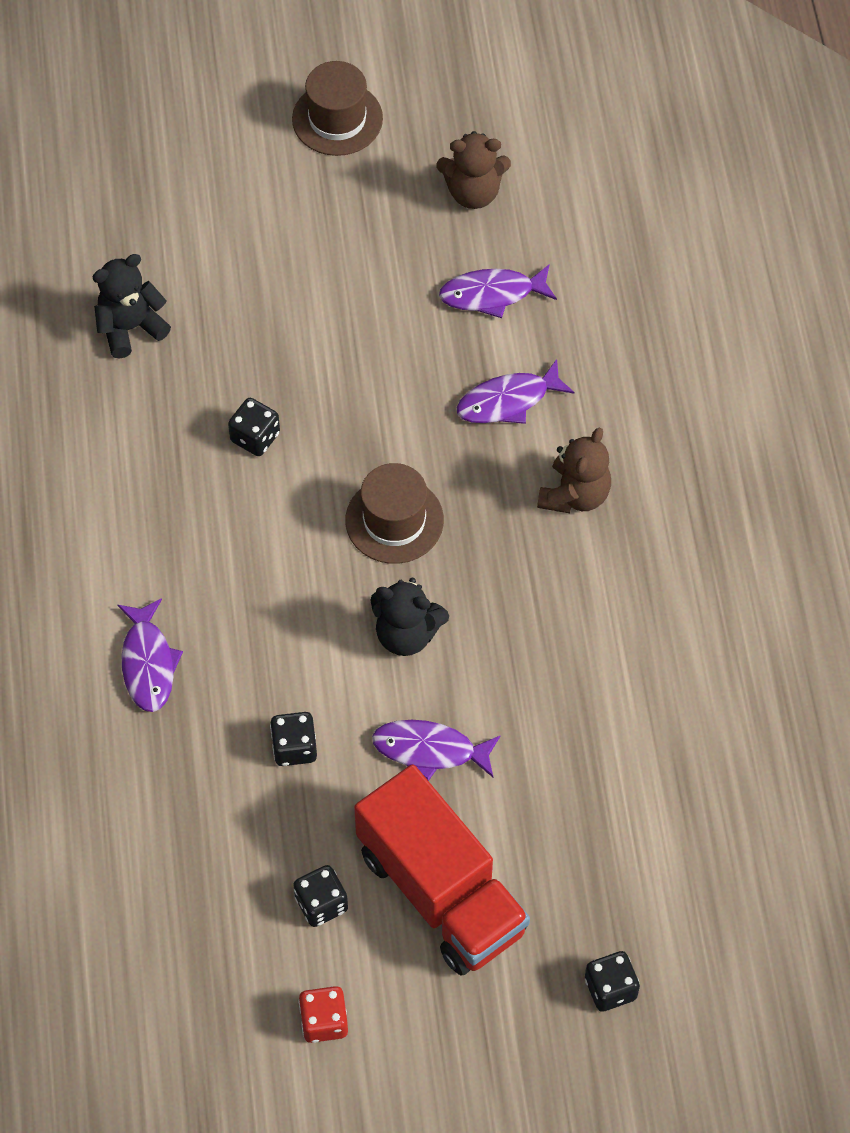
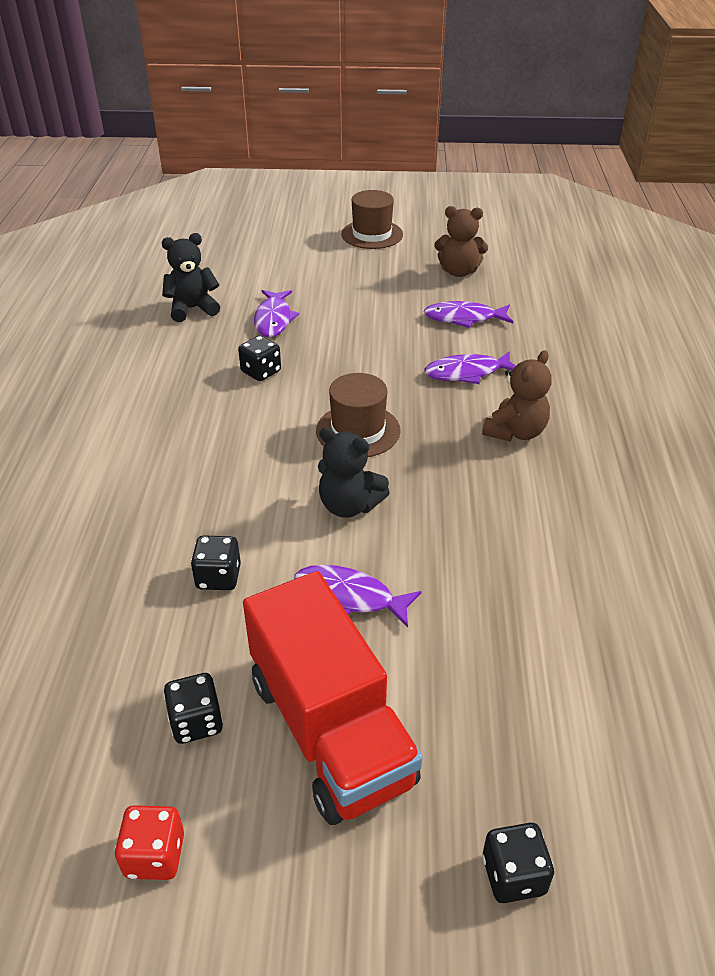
camera: 10 degrees right, 20 degrees down
purple fish [117,598,183,712] -> purple fish moved to [254,290,299,337]

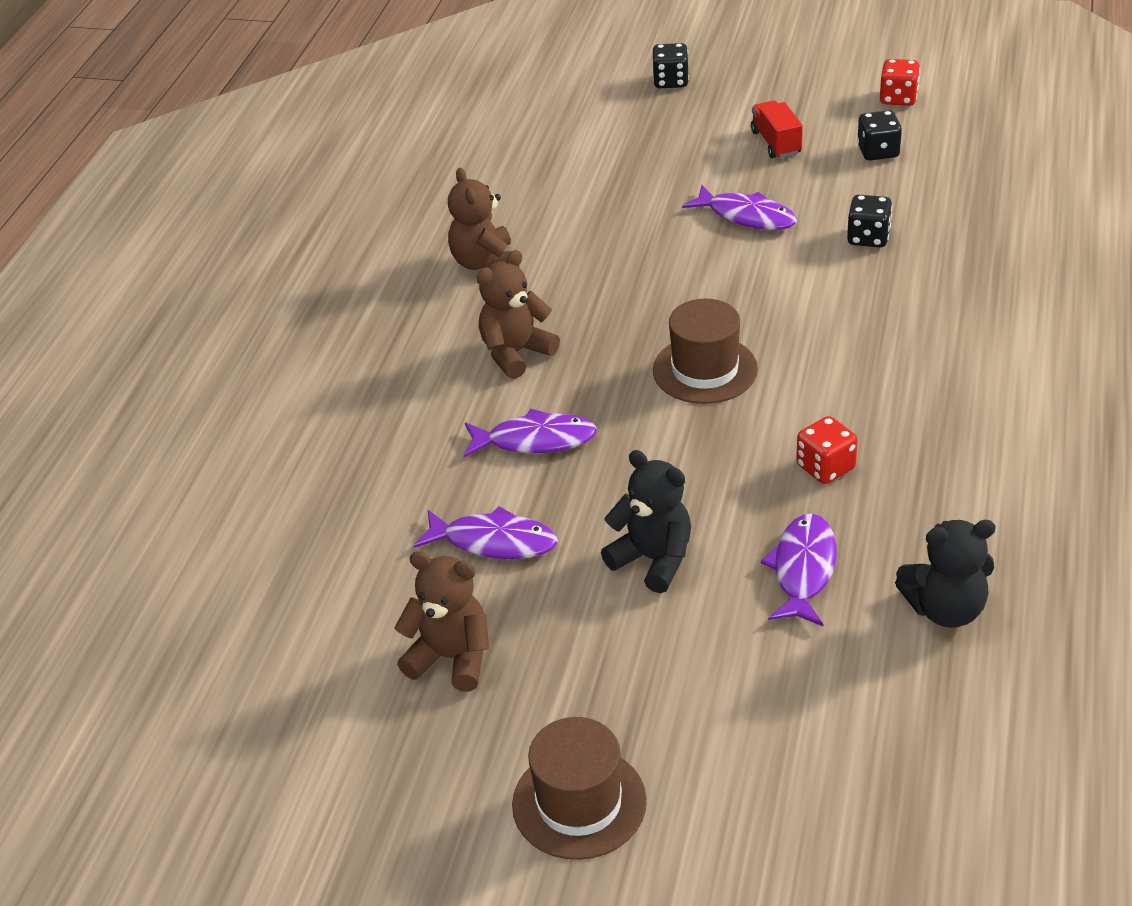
camera: 165 degrees left, 0 degrees up
black dice [238,335,281,381] -> red dice [796,416,858,484]
red truck [243,571,423,825] -> red truck [751,100,803,158], size x0.43
black teddy bear [318,427,390,518] -> black teddy bear moved to [601,450,691,593]
none -> brown teddy bear [448,168,519,270]

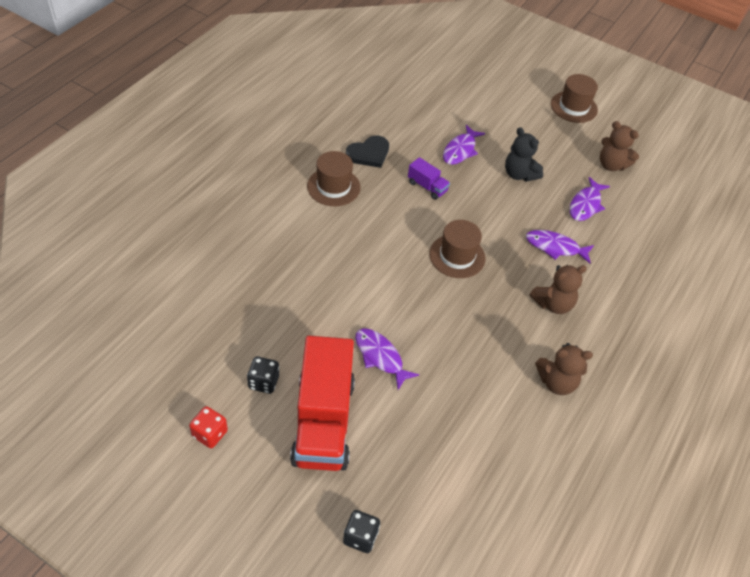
camera: 170 degrees left, 10 degrees up
purple fish [413,506,558,559] -> purple fish turned 90 degrees counterclockwise [569,177,610,221]
brown teddy bear [448,168,519,270] -> brown teddy bear turned 90 degrees clockwise [535,343,593,395]
red truck [751,100,803,158] -> red truck [290,336,355,471], size x2.30
red dice [796,416,858,484] -> purple truck [408,157,450,200]
black dice [847,195,892,247] -> none
black teddy bear [895,520,996,628] -> none
none -> brown hat [307,151,360,206]
none -> black heart [346,135,389,168]

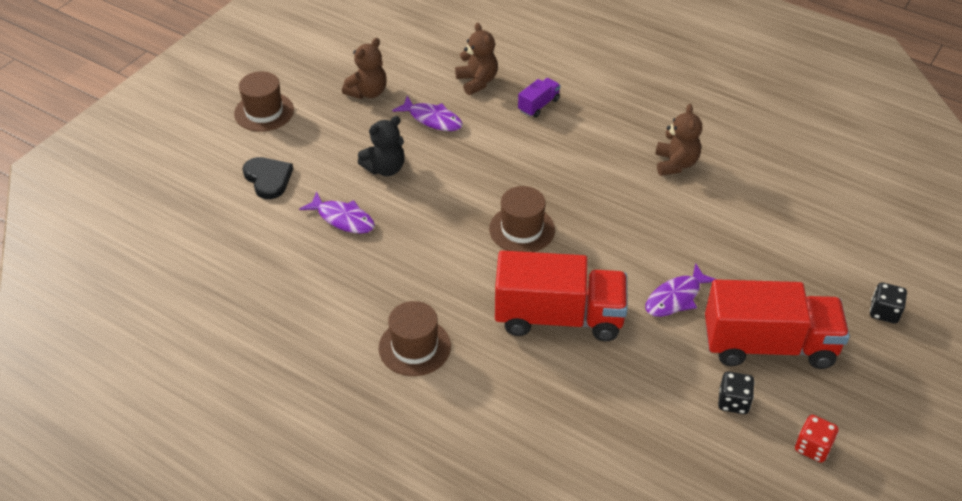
camera: 85 degrees left, 5 degrees down
black heart [346,135,389,168] -> black heart moved to [242,157,293,199]
purple truck [408,157,450,200] -> purple truck moved to [518,78,561,118]
purple fish [526,230,594,264] -> none
brown teddy bear [529,265,587,314] -> brown teddy bear moved to [455,23,498,95]
none -> red truck [495,250,628,341]

